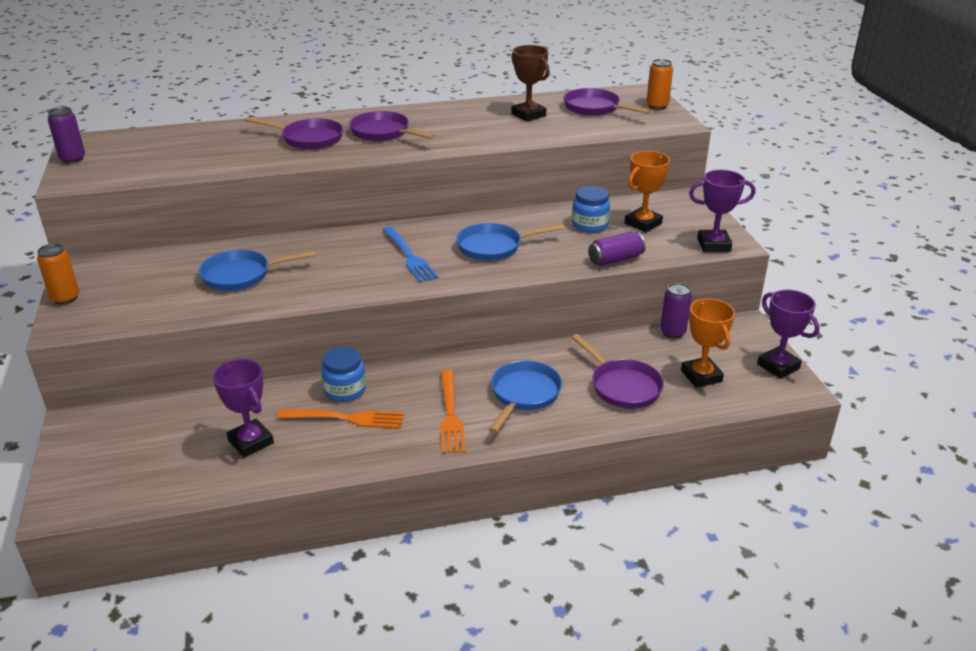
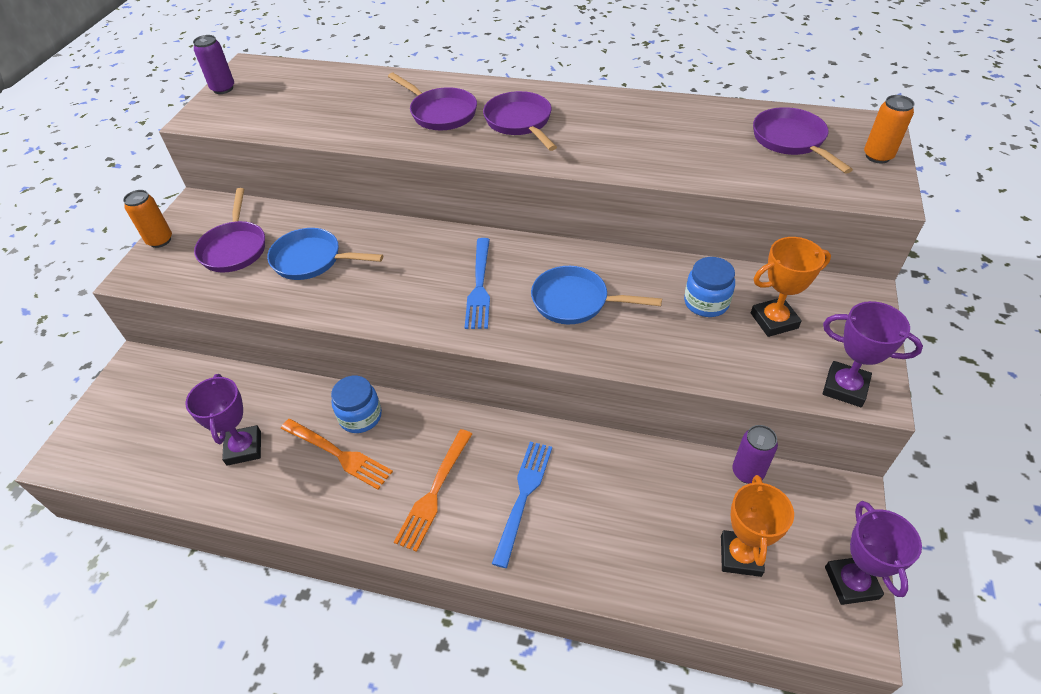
camera: 30 degrees right, 15 degrees up
blue pan [489,361,562,433] -> blue fork [492,441,552,568]
brown trophy [511,45,550,122] -> none
purple pan [572,334,664,409] -> purple pan moved to [194,188,265,273]
purple can [589,232,646,266] -> none

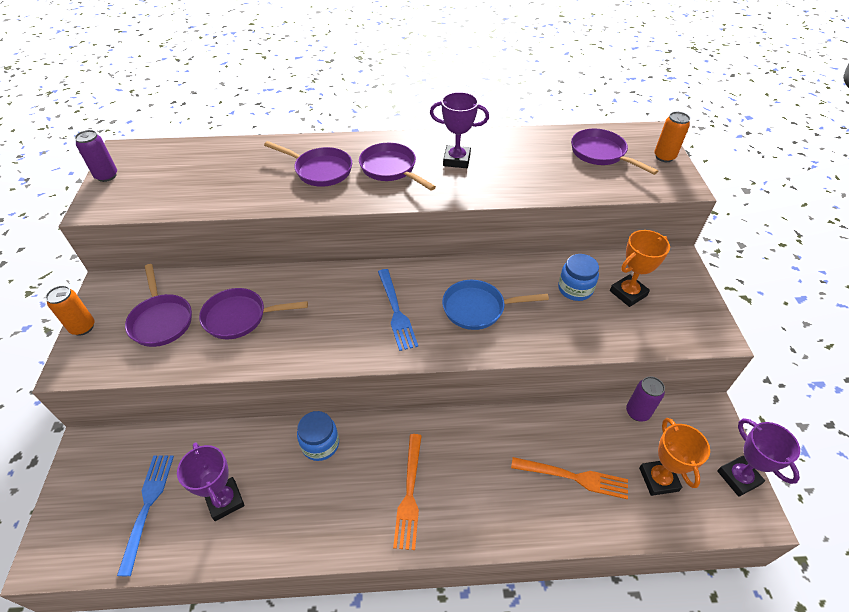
camera: 20 degrees left, 0 degrees up
blue pan [267,228,383,280] -> purple pan [199,288,308,339]
orange fork [281,419,393,490] -> orange fork moved to [511,457,628,499]
blue fork [492,441,552,568] -> blue fork moved to [117,456,174,576]
purple trophy [823,301,923,407] -> purple trophy moved to [430,92,489,168]

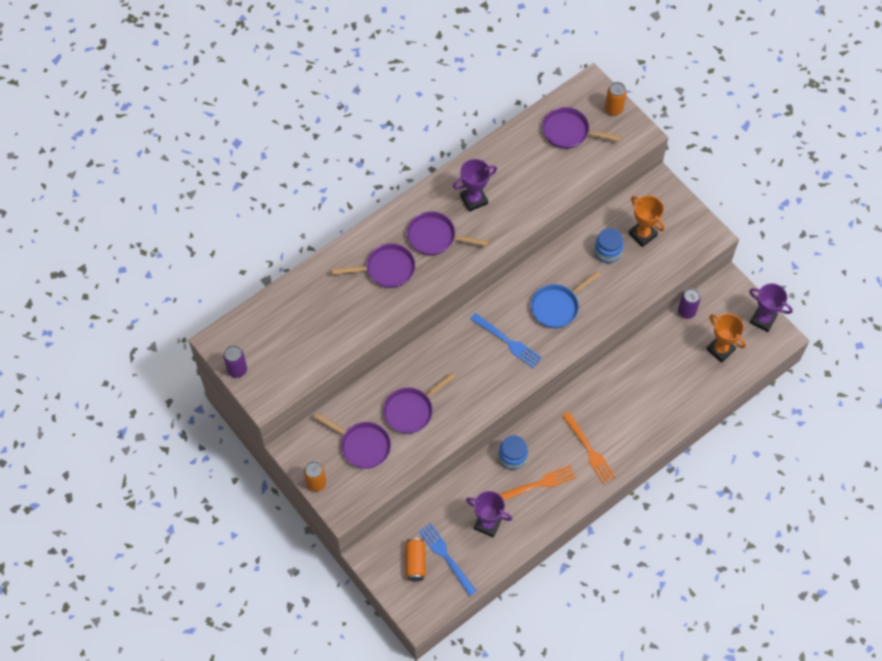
camera: 35 degrees left, 15 degrees up
orange fork [511,457,628,499] -> orange fork moved to [499,465,576,501]
orange trophy [610,230,670,307] -> orange trophy turned 60 degrees counterclockwise [629,195,665,247]
none -> orange can [405,538,426,581]

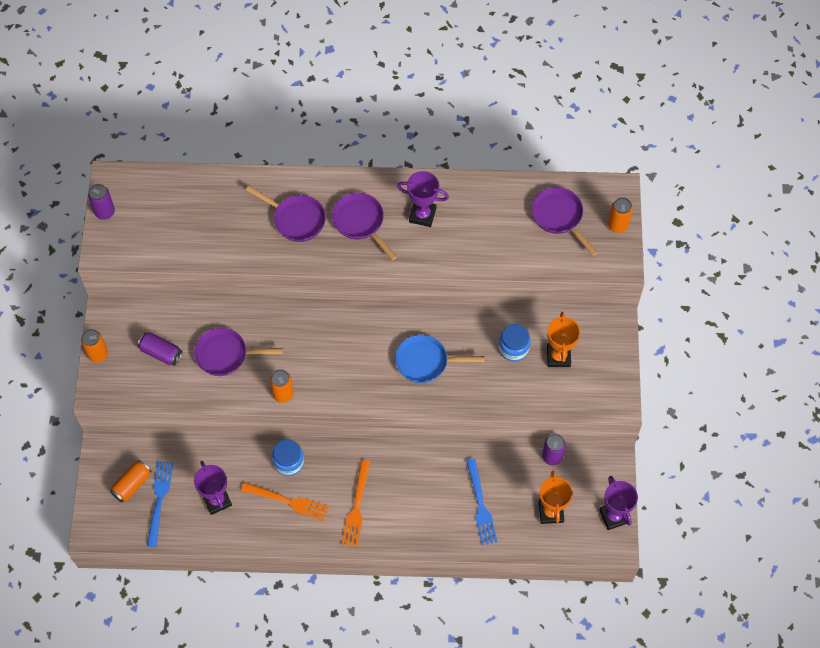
camera: 40 degrees right, 0 degrees up
purple pan [314,413,391,469] -> purple can [137,332,183,366]
blue fork [470,313,542,368] -> blue fork moved to [466,459,498,545]
none -> orange can [270,369,294,403]

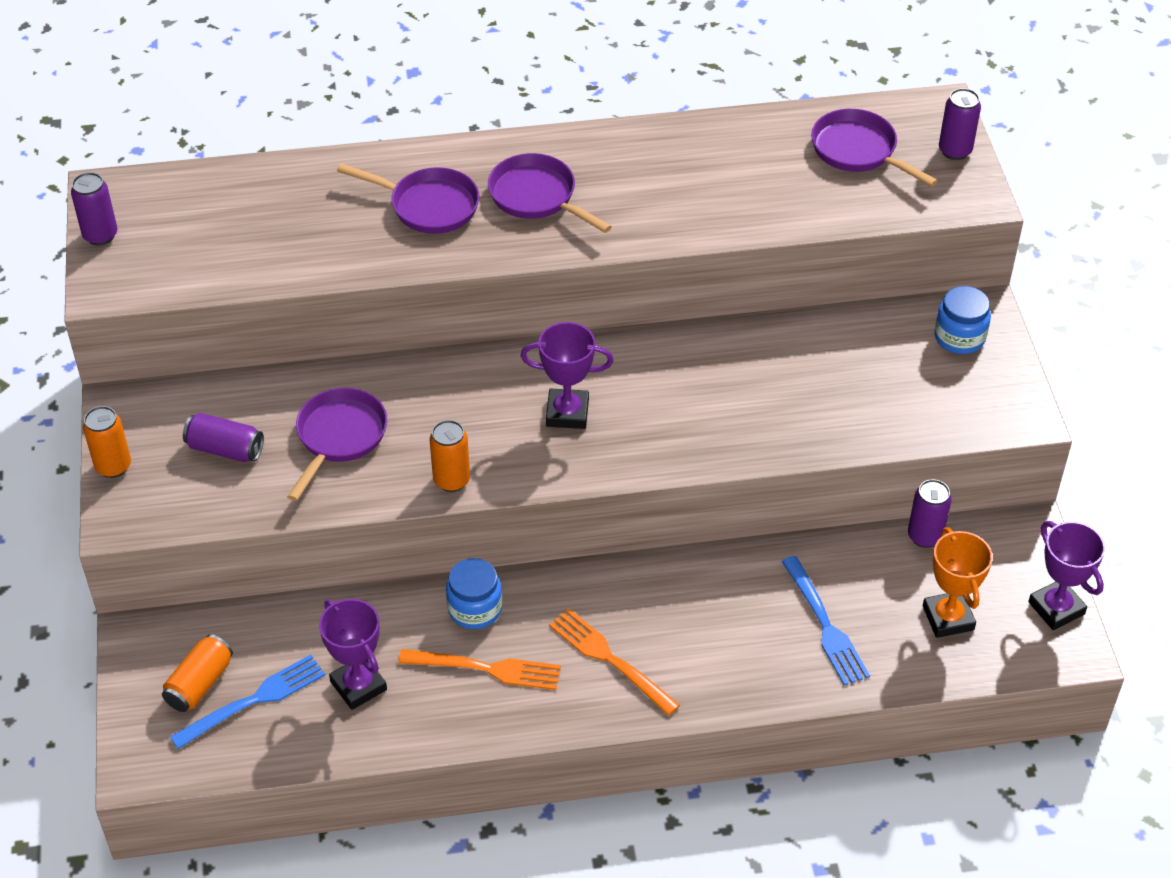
camera: 10 degrees left, 15 degrees down
blue fork [147,461,174,547] -> blue fork turned 60 degrees clockwise [170,655,325,749]
purple pan [194,328,283,376] -> purple pan turned 120 degrees clockwise [287,388,387,501]
orange fork [341,460,370,547] -> orange fork turned 135 degrees clockwise [549,608,680,716]
blue pan [395,335,485,383] -> none
purple trophy [397,171,449,227] -> purple trophy moved to [521,322,614,429]
blue jar [499,324,531,362] -> blue jar moved to [934,286,991,354]
orange trophy [547,312,580,367] -> none
orange can [608,197,633,233] -> purple can [939,88,981,160]

